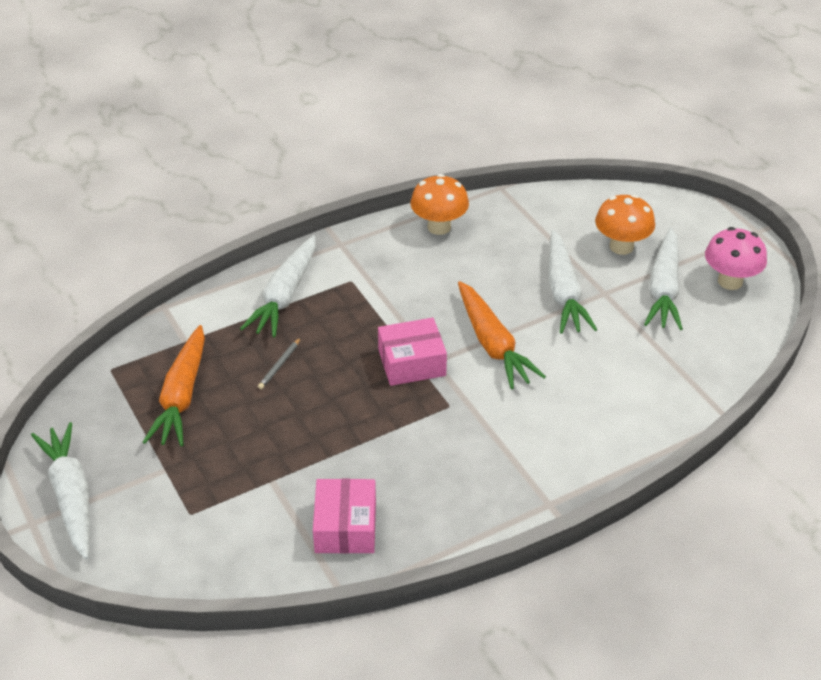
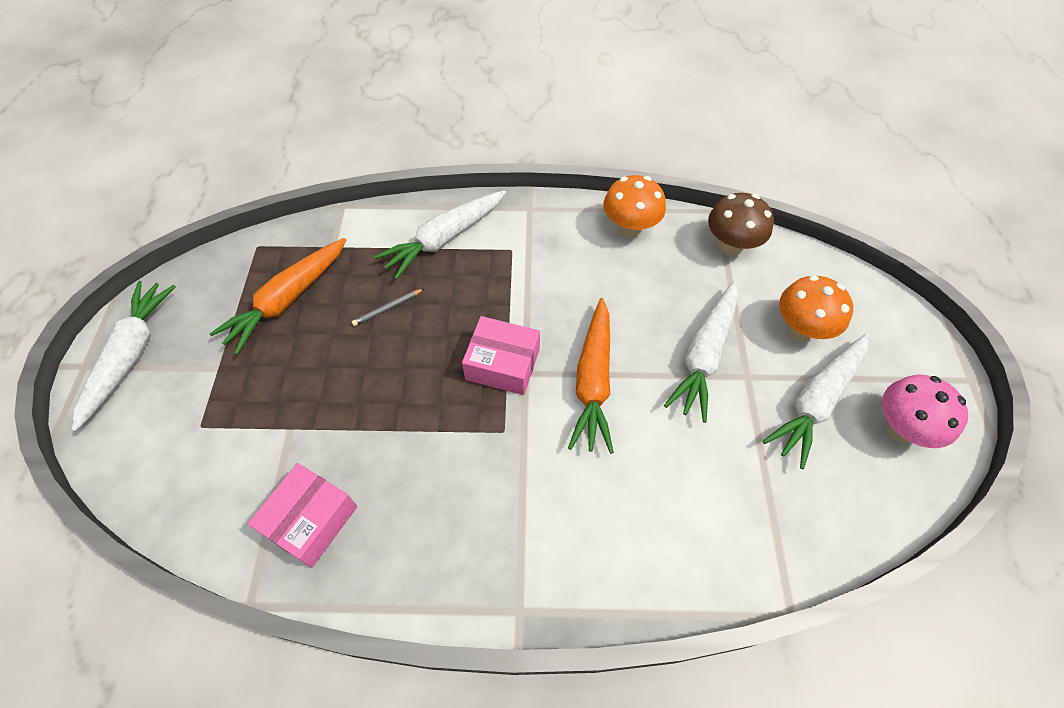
camera: 30 degrees right, 15 degrees up
none -> brown mushroom [708,193,774,256]

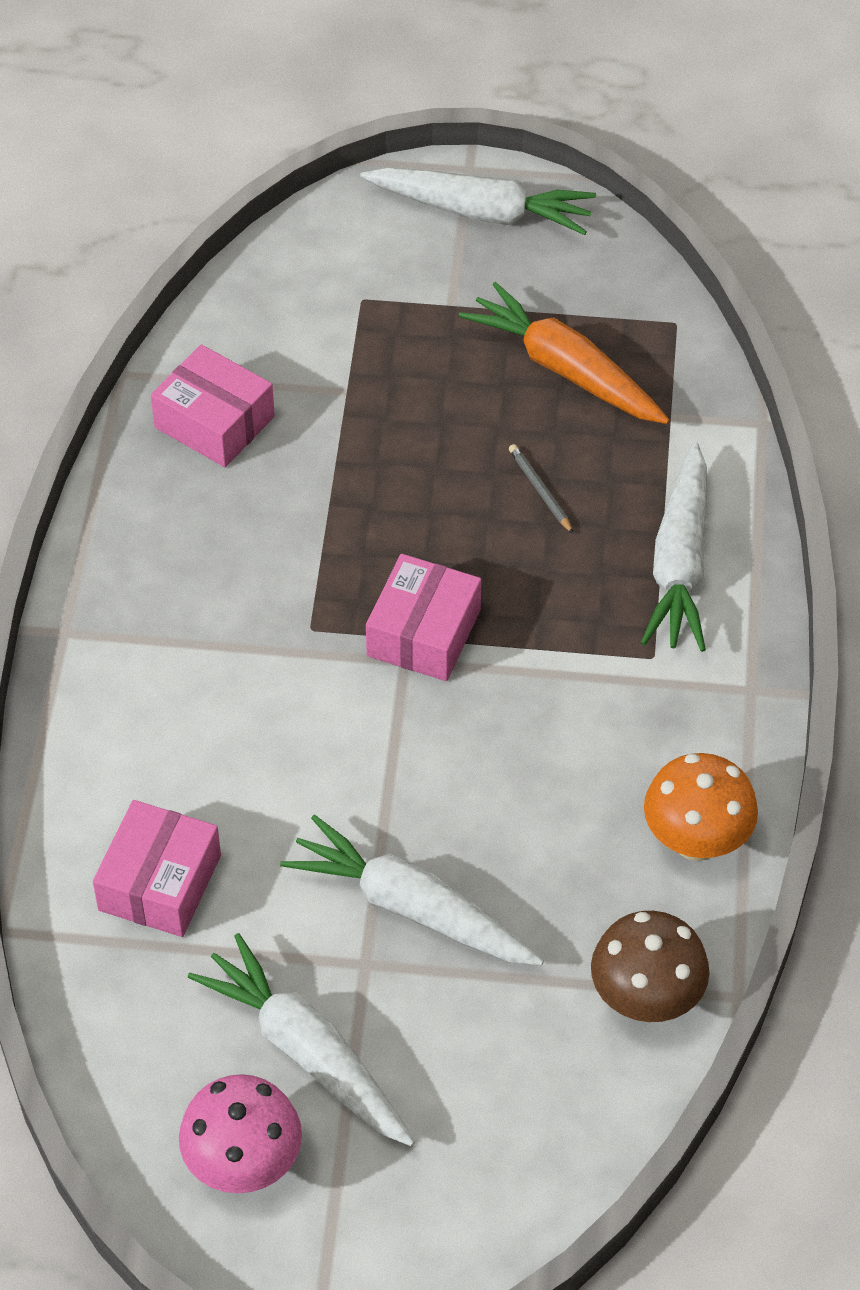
camera: 95 degrees right, 5 degrees down
white carrot [374,190,506,280] -> white carrot turned 135 degrees counterclockwise [641,442,707,652]
orange carrot [568,298,614,454] -> none
orange mushroom [779,275,853,342] -> none
none -> pink box [93,800,221,937]

